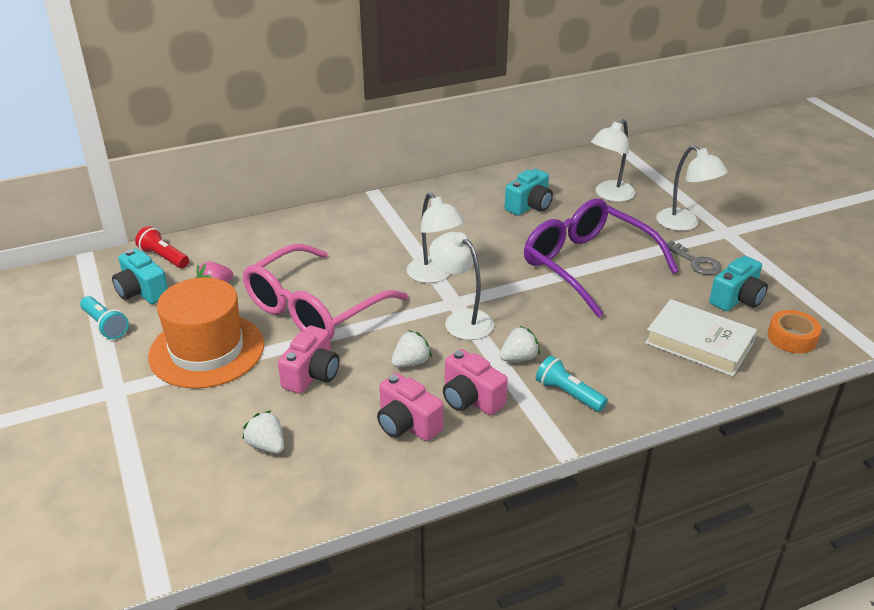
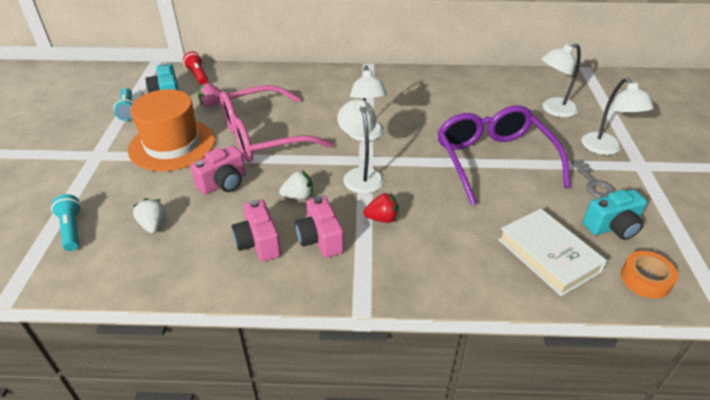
camera: 25 degrees right, 5 degrees up
white strawberry [500,326,540,362] -> red strawberry [363,193,399,223]
turquoise camera [505,169,553,216] -> none
turquoise flashlight [536,355,608,412] -> turquoise flashlight moved to [51,194,81,251]

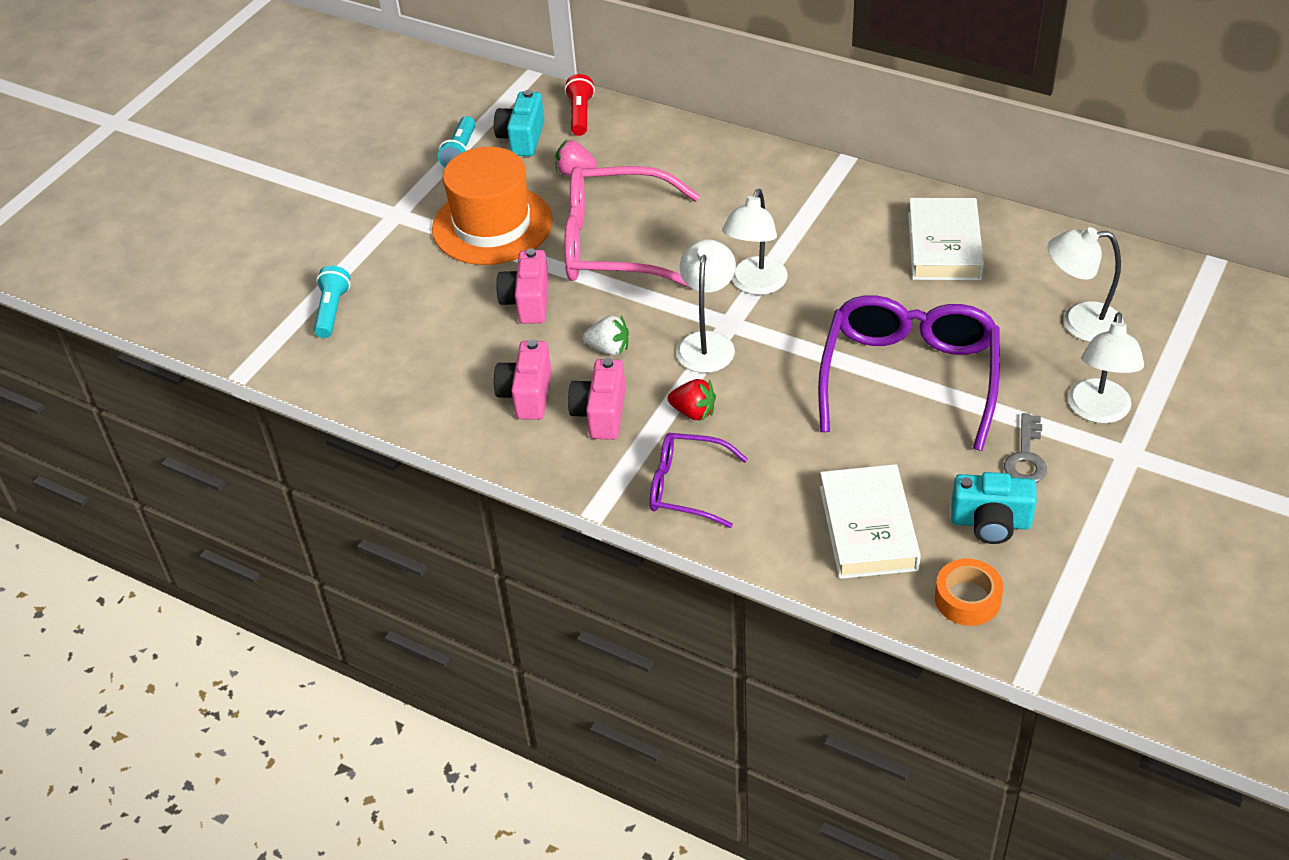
camera: 30 degrees right, 5 degrees up
white strawberry [133,198,165,233] -> none
pink camera [191,145,246,194] -> pink camera turned 105 degrees clockwise [496,248,549,324]
none -> purple glasses [650,433,748,528]
none -> white book [908,198,984,280]

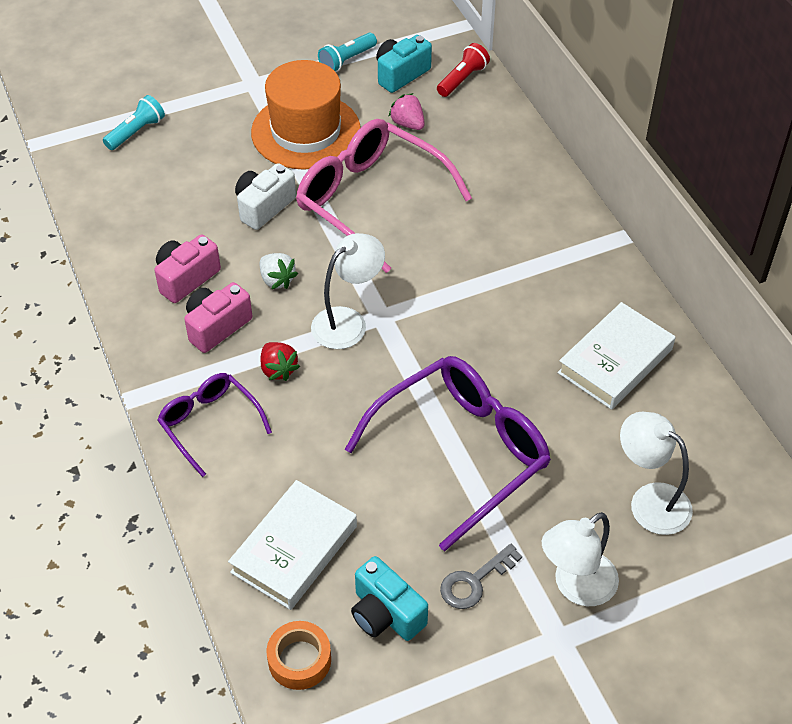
camera: 35 degrees right, 5 degrees up
pink camera [496,248,549,324] -> white camera [235,163,296,230]
white lamp [722,189,788,295] -> none

